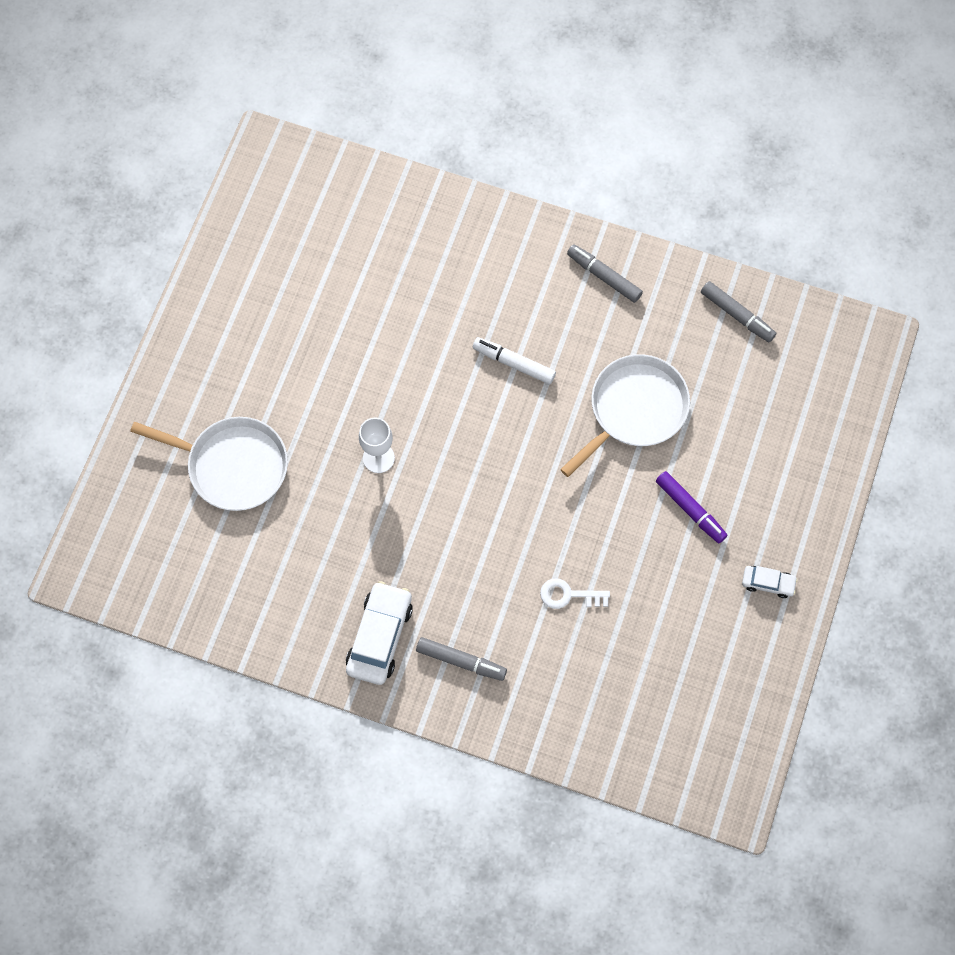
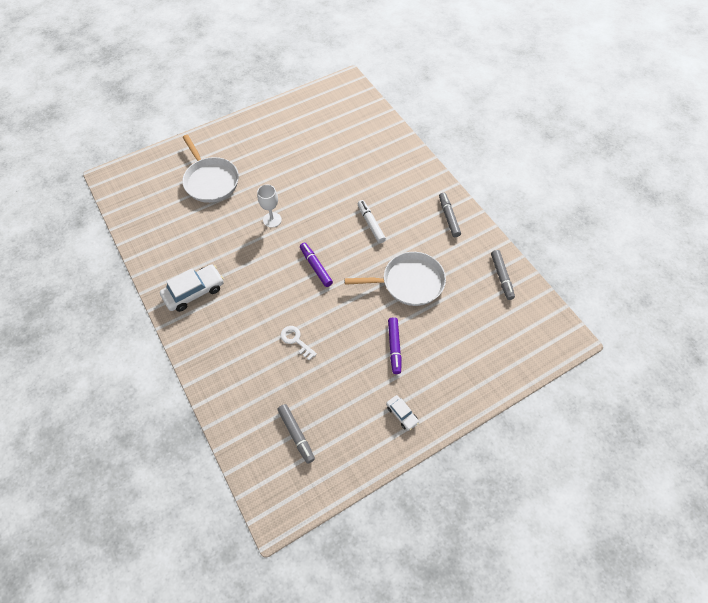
camera: 40 degrees right, 10 degrees down
grey marker [416,637,507,681] -> grey marker moved to [278,404,315,464]
none -> purple marker [300,243,333,287]

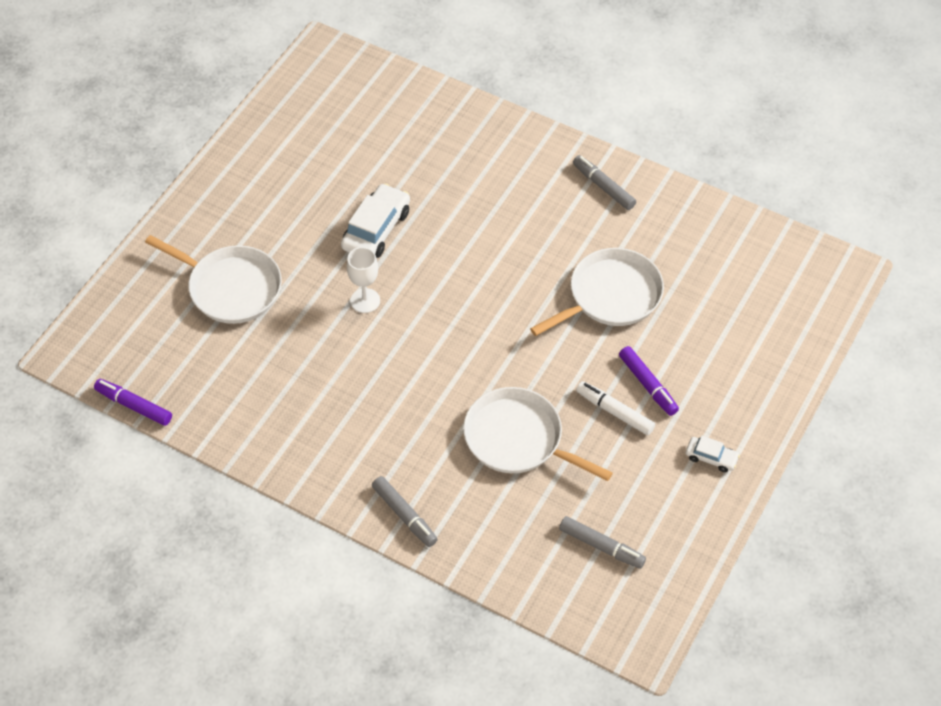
camera: 30 degrees left, 5 degrees down
white car [160,265,224,312] -> white car moved to [341,183,410,258]
white key [280,326,317,361] -> white pan [463,387,613,481]
purple marker [300,243,333,287] -> purple marker moved to [94,379,172,426]
white marker [357,200,386,243] -> white marker moved to [576,381,655,435]
grey marker [491,250,515,300] -> grey marker moved to [372,476,438,547]

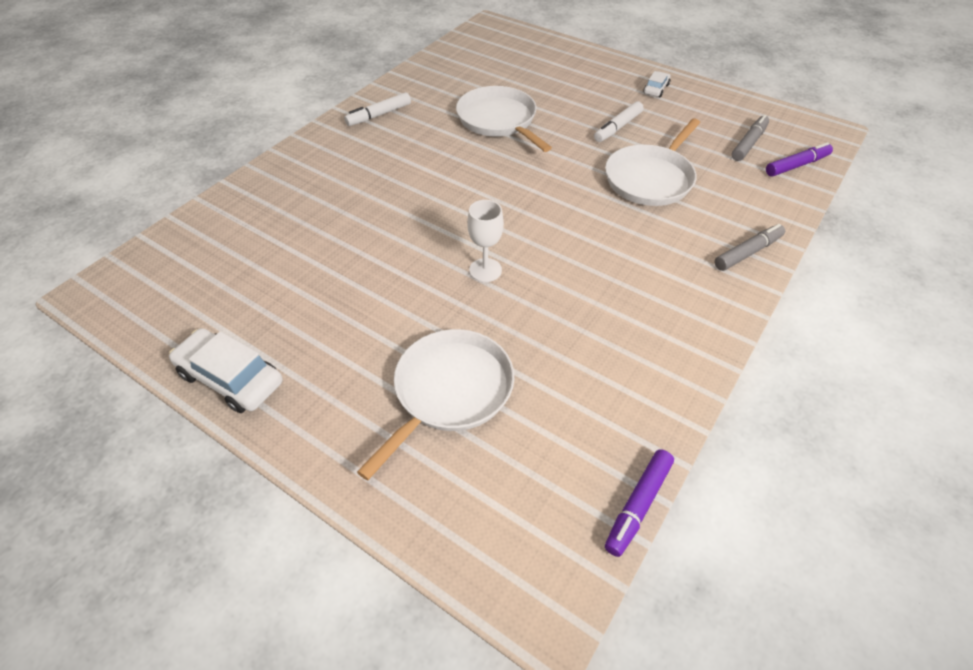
camera: 85 degrees left, 5 degrees down
white car [341,183,410,258] -> white car moved to [169,328,282,413]
grey marker [573,155,636,210] -> white marker [344,92,411,126]
purple marker [619,346,679,416] -> purple marker moved to [766,142,833,176]

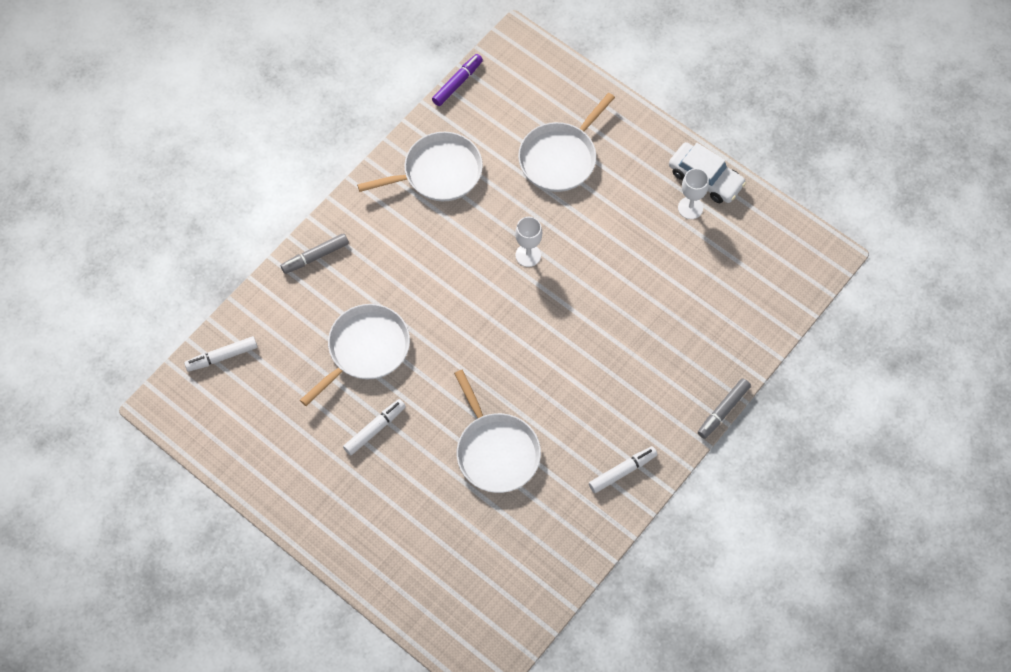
camera: 175 degrees left, 15 degrees up
white car [643,71,671,97] -> none
grey marker [732,115,769,161] -> grey marker moved to [698,378,751,439]
purple marker [766,142,833,176] -> white marker [184,336,258,372]
none -> white pan [357,132,483,201]
none -> white goblet [678,168,709,219]

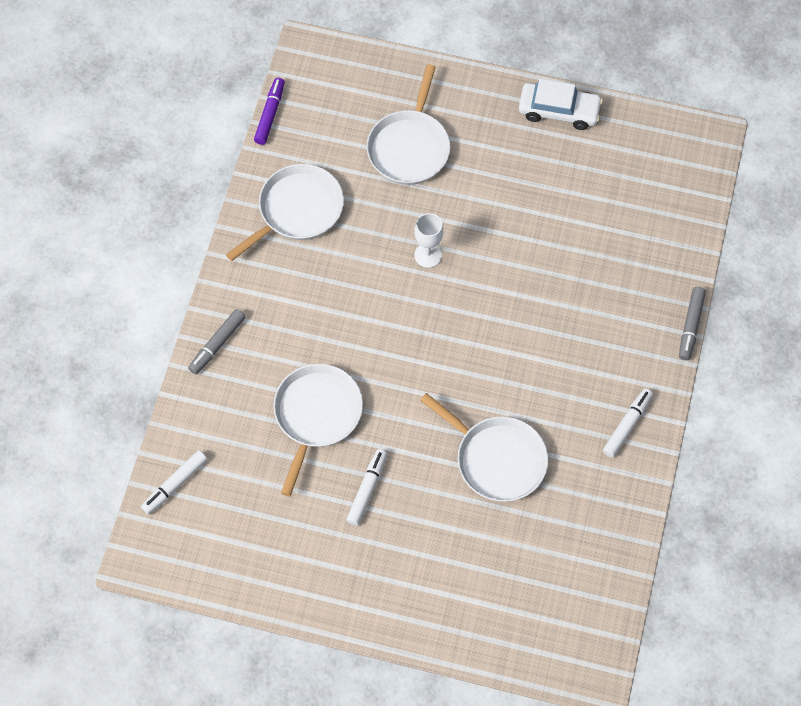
camera: 25 degrees left, 0 degrees up
white goblet [678,168,709,219] -> none

